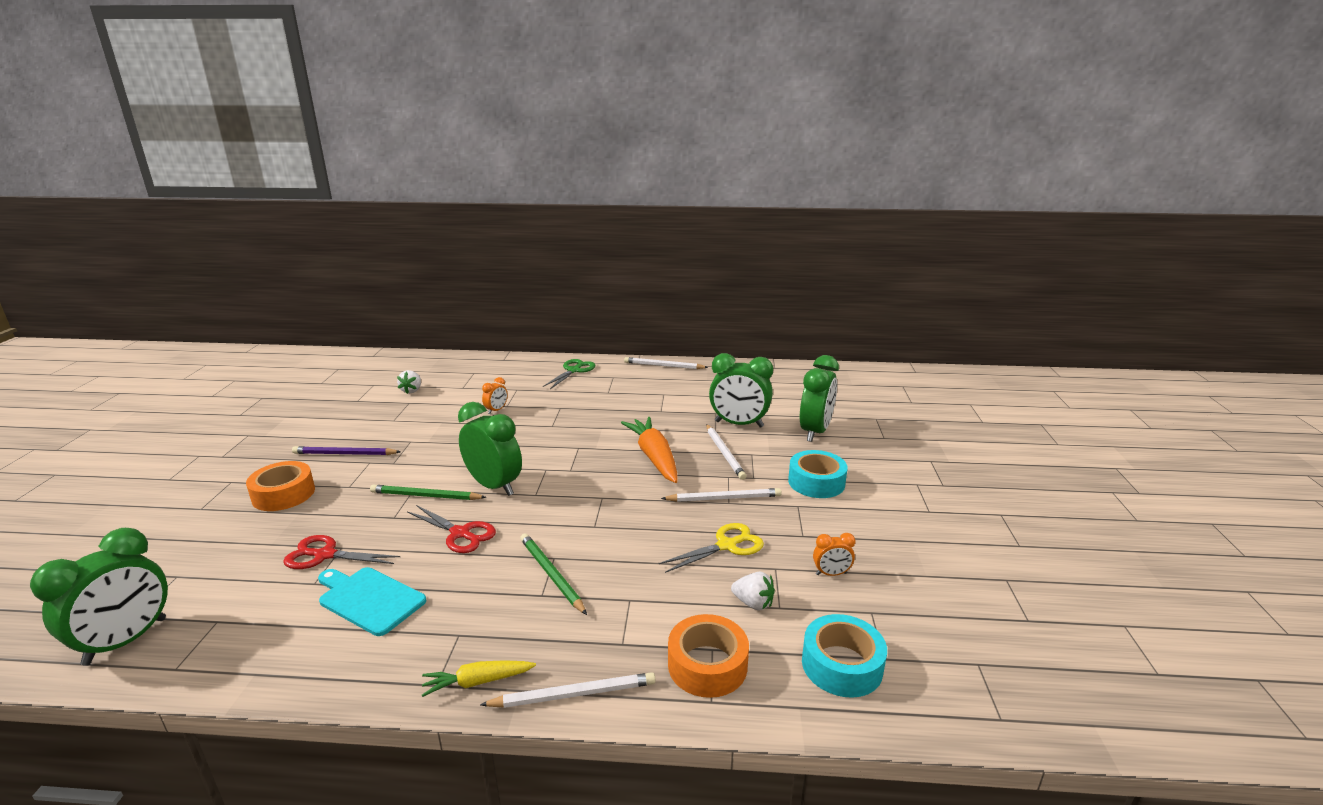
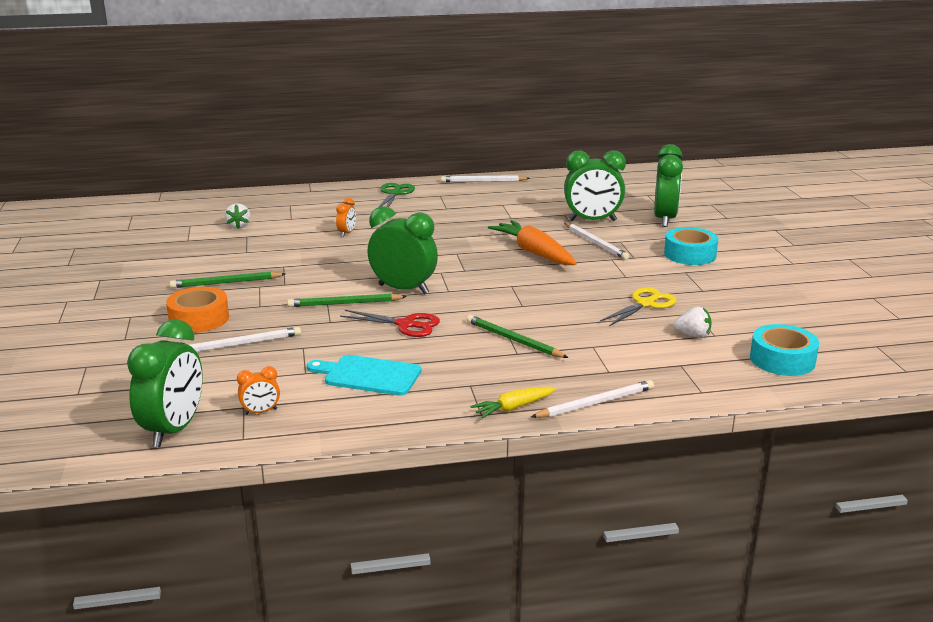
camera: 15 degrees left, 0 degrees up
red scissors [283,535,400,569] -> none
purple pencil [292,446,401,455] -> green pencil [170,272,285,288]
white pencil [661,488,782,502] -> white pencil moved to [190,327,301,352]
orange tape [668,614,749,698] -> none
orange clock [813,533,856,576] -> orange clock moved to [237,366,280,415]

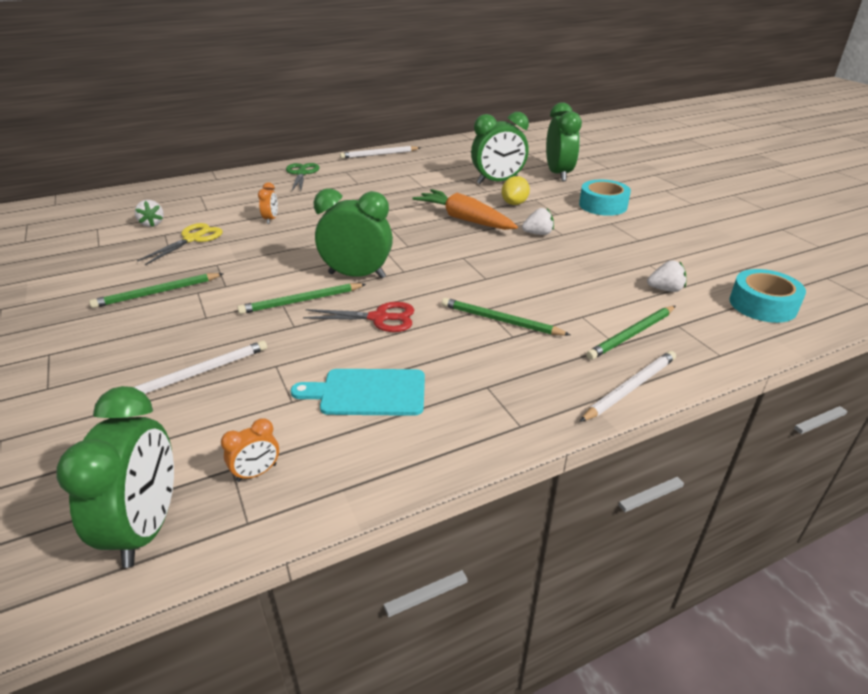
camera: 15 degrees left, 10 degrees up
orange tape [166,287,229,333] -> none
yellow carrot [470,387,556,418] -> none
white pencil [565,223,629,260] -> yellow lemon [502,176,530,205]
yellow scissors [600,287,677,326] -> yellow scissors moved to [137,223,223,265]
none -> white strawberry [522,208,554,235]
none -> green pencil [586,306,676,360]

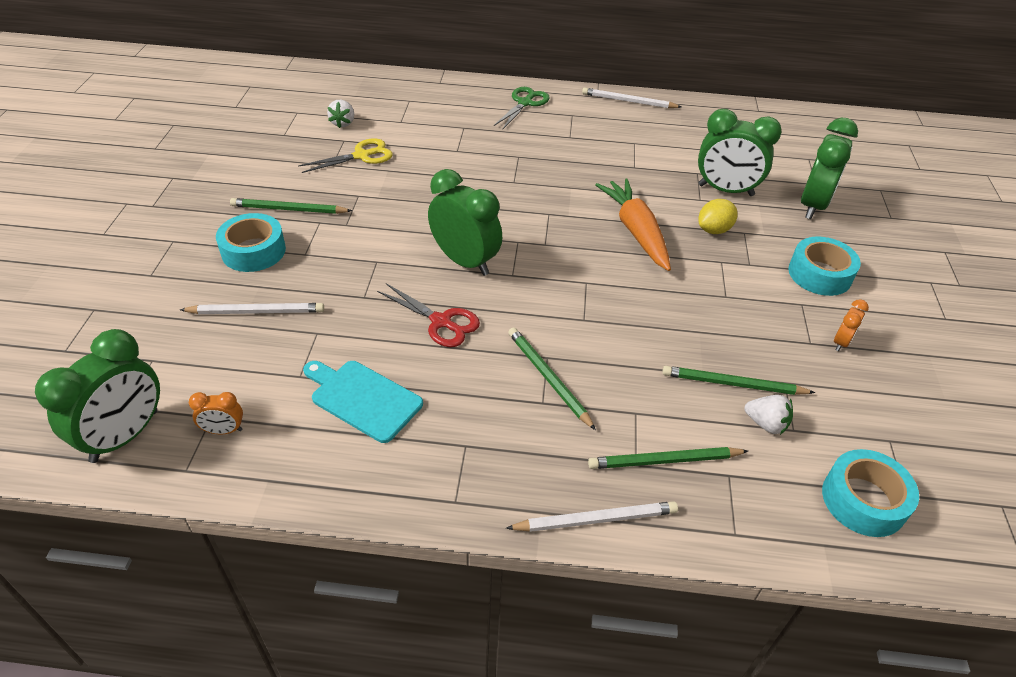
camera: 30 degrees right, 10 degrees up
green pencil [237,283,366,314] -> green pencil moved to [662,366,815,395]
orange clock [258,182,278,224] -> orange clock moved to [834,299,869,351]
white strawberry [522,208,554,235] -> none
none -> turquoise tape [216,213,286,272]

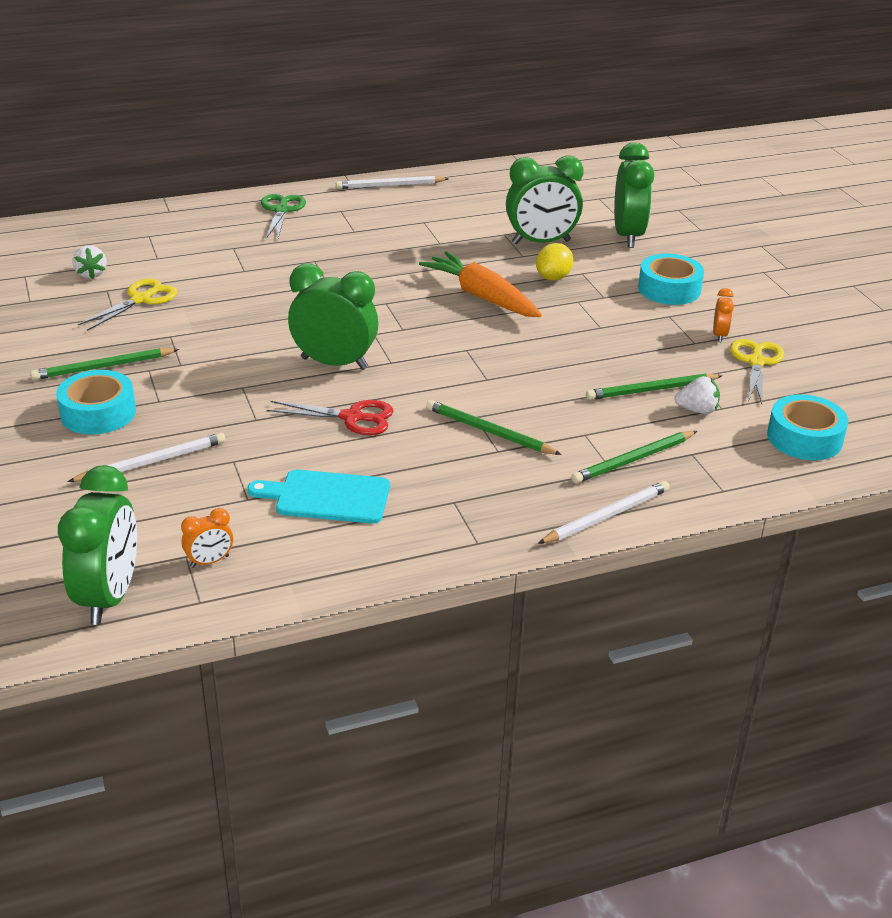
camera: 25 degrees left, 10 degrees down
none -> yellow scissors [730,339,784,404]

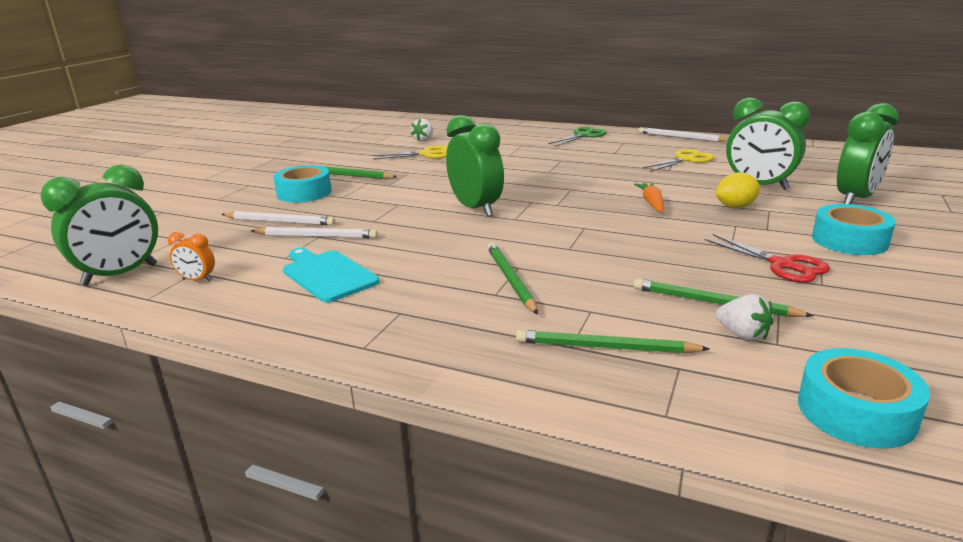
camera: 45 degrees right, 10 degrees down
red scissors [267,400,393,435] -> red scissors moved to [705,234,830,283]
orange carrot [419,251,542,317] -> orange carrot [634,183,664,212], size x0.56
white pencil [538,481,670,544] -> white pencil moved to [251,227,378,238]
orange clock [713,288,734,342] -> none
yellow scissors [730,339,784,404] -> yellow scissors moved to [643,149,715,172]

